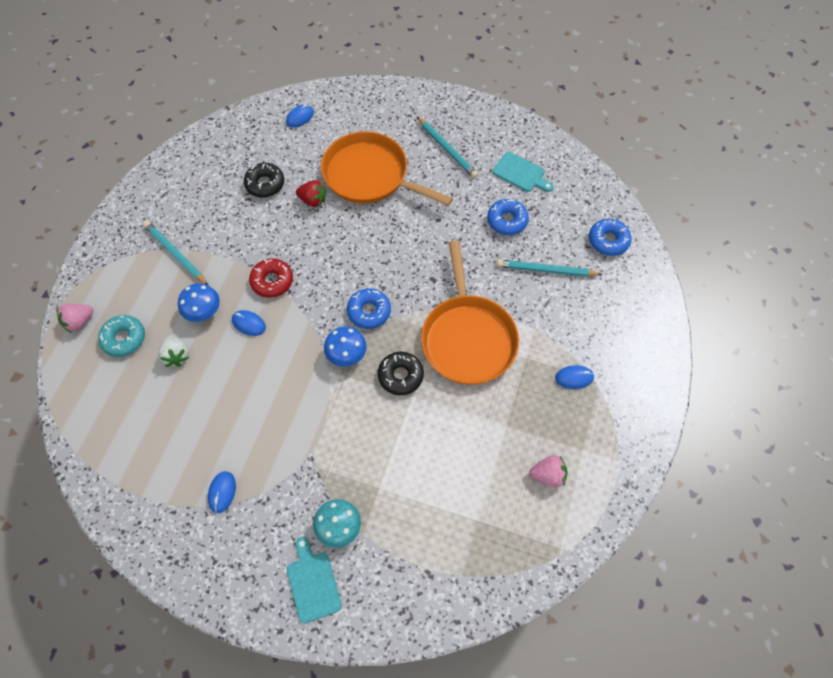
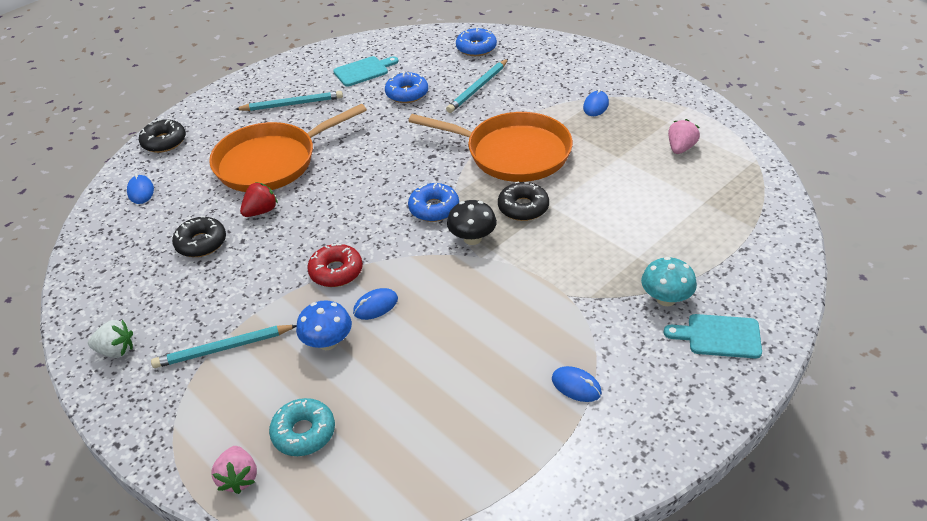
camera: 60 degrees left, 20 degrees down
white strawberry [158,336,189,367] -> white strawberry moved to [88,320,133,358]
blue mushroom [324,326,367,367] -> black mushroom [447,200,497,245]
none -> black donut [139,119,186,153]

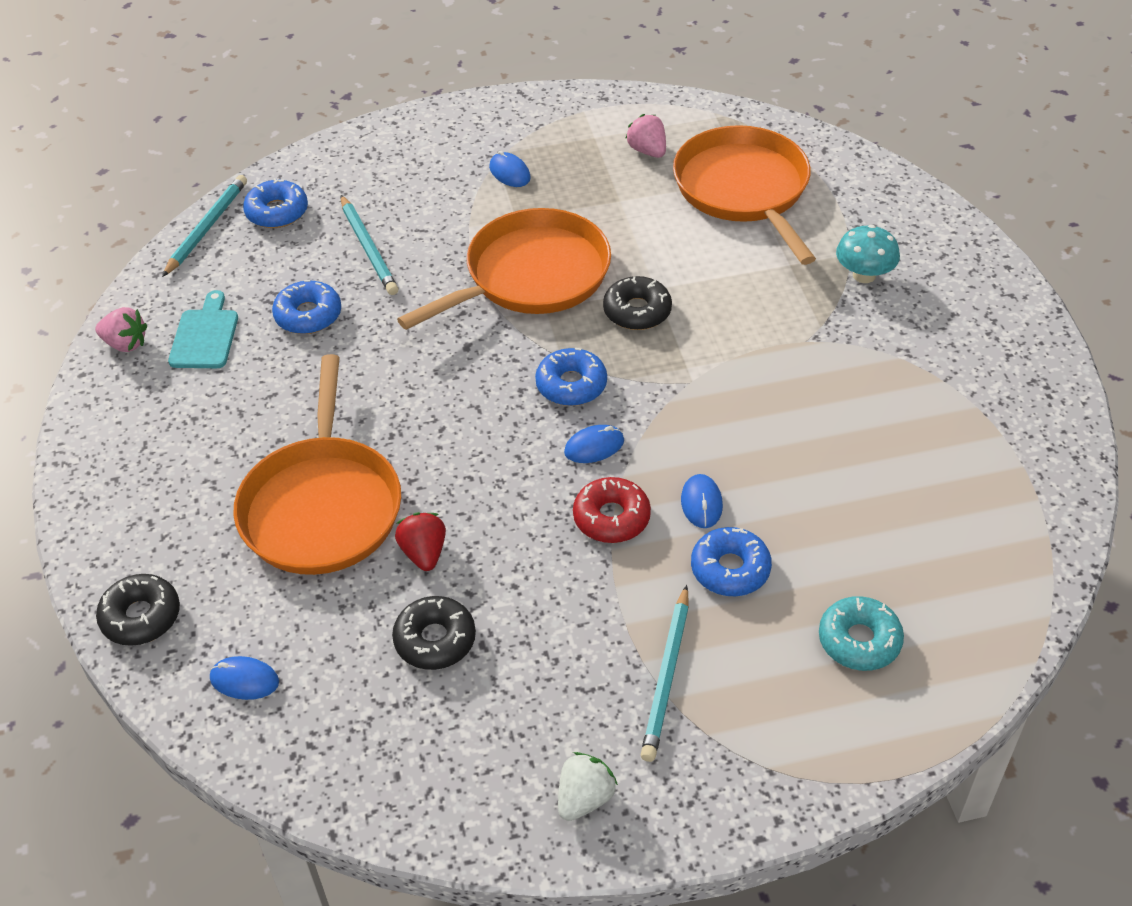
camera: 60 degrees left, 5 degrees up
pink strawberry [211,446,257,494] -> pink strawberry moved to [95,307,147,352]
turquoise pencil [235,91,343,111] -> turquoise pencil moved to [162,175,247,277]
blue mushroom [296,300,352,350] -> blue donut [691,527,772,596]
black mushroom [447,200,497,245] -> none
blue mouse [552,366,602,402] -> blue mouse moved to [564,425,624,463]
turquoise cutting board [664,314,762,359] -> none
none -> orange pan [673,125,816,265]

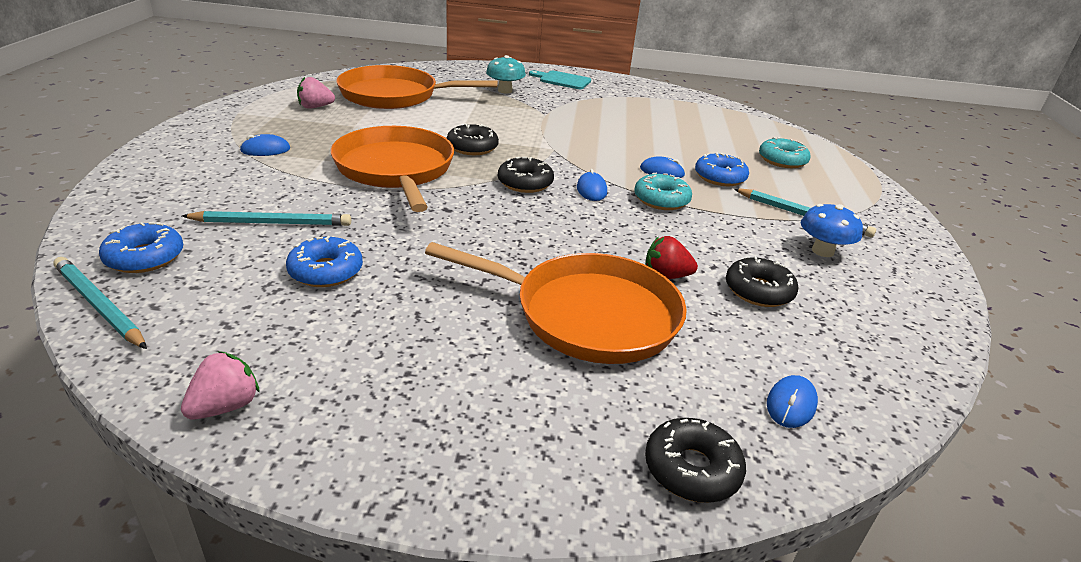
camera: 75 degrees left, 15 degrees down
turquoise cutting board [168,290,238,368] -> turquoise cutting board moved to [529,70,591,89]
blue donut [535,348,607,406] -> black donut [498,157,554,193]
white strawberry [558,752,618,821] -> none
red donut [573,477,651,543] -> turquoise donut [634,173,692,210]
none -> blue mushroom [801,204,863,257]

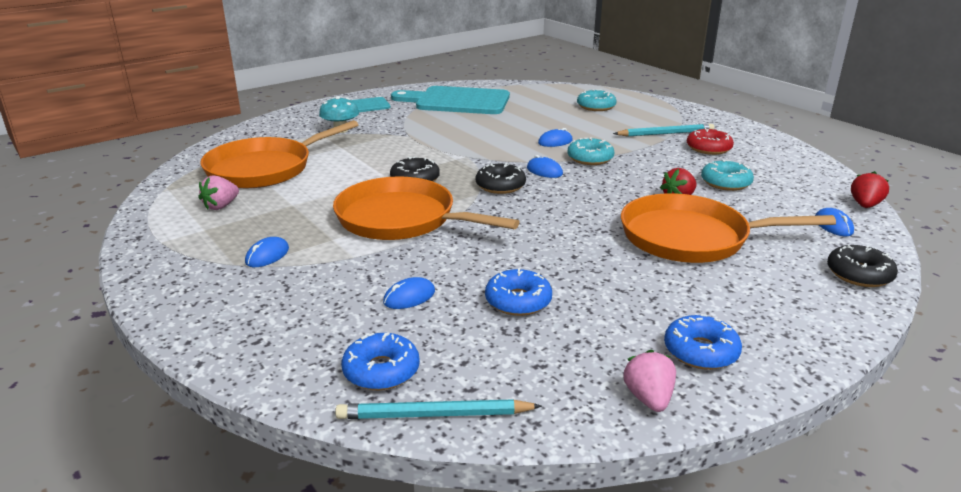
camera: 40 degrees left, 5 degrees down
turquoise pencil [182,211,351,226] -> blue mouse [383,277,435,309]
orange pan [425,242,687,364] -> orange pan turned 150 degrees counterclockwise [621,193,836,263]
blue donut [695,153,749,186] -> blue donut moved to [664,314,742,370]
black donut [726,256,798,307] -> turquoise donut [701,159,754,191]
blue mushroom [801,204,863,257] -> red donut [687,128,734,155]
none -> turquoise cutting board [391,86,510,114]
none -> red strawberry [851,171,889,208]

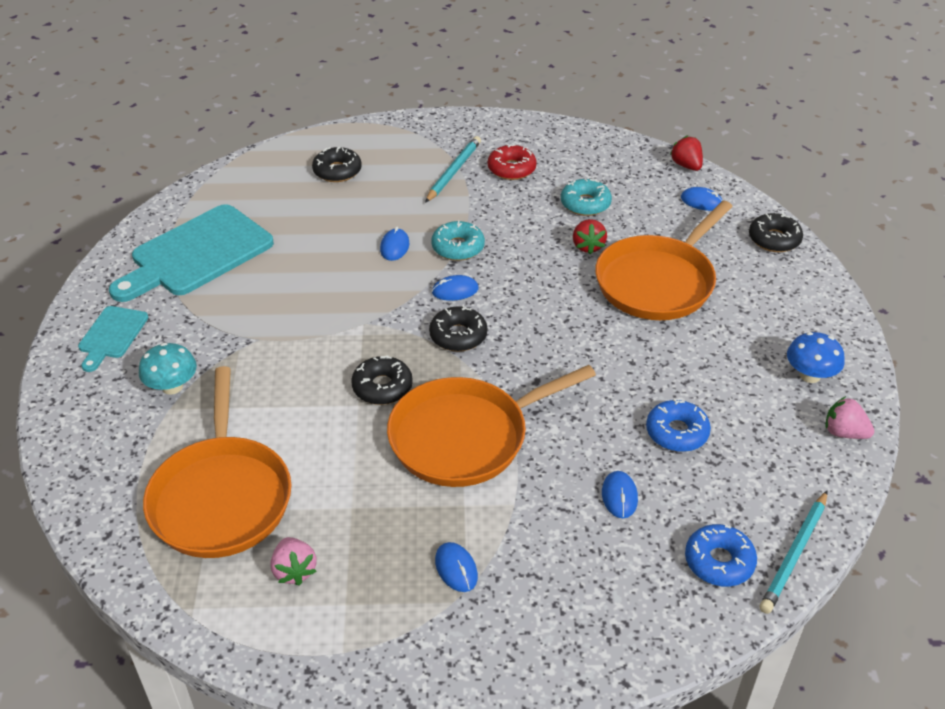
camera: 55 degrees left, 15 degrees up
turquoise donut [577,89,617,111] -> black donut [312,147,362,182]
blue donut [664,314,742,370] -> blue mushroom [787,332,844,383]

